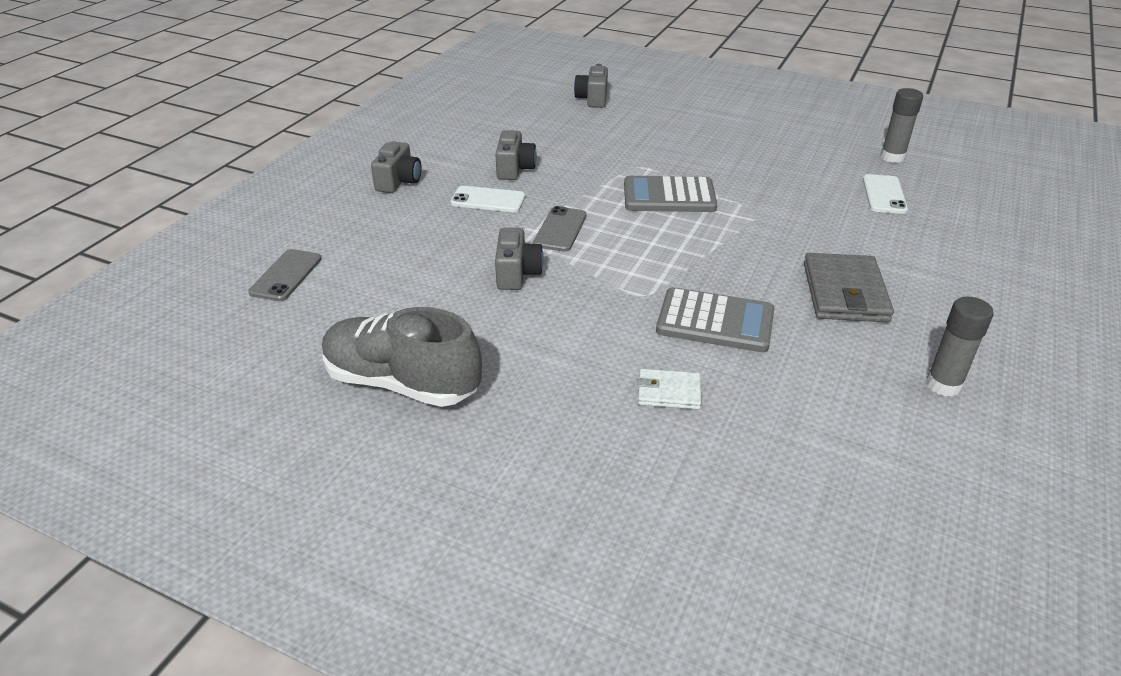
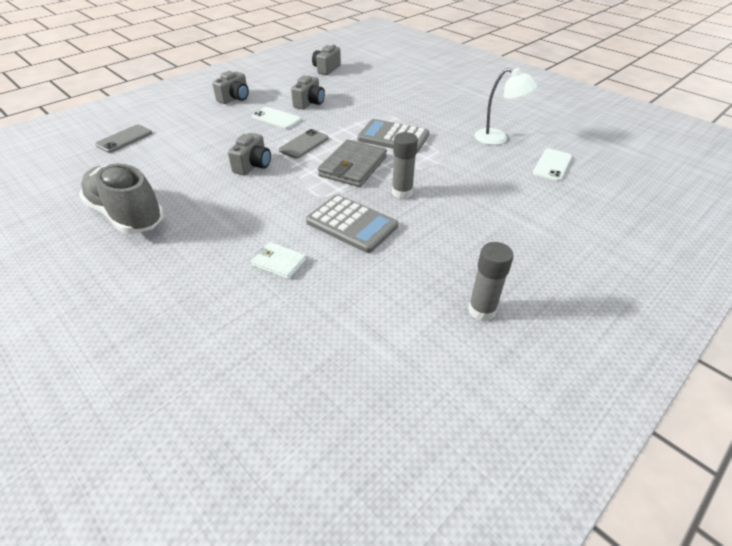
camera: 20 degrees right, 5 degrees up
grey camera [574,64,608,108] -> grey camera moved to [312,45,341,75]
grey wallet [804,253,894,322] -> grey wallet moved to [318,139,387,187]
grey glue stick [880,88,923,163] -> grey glue stick moved to [392,132,418,199]
none -> white lamp [474,68,537,145]

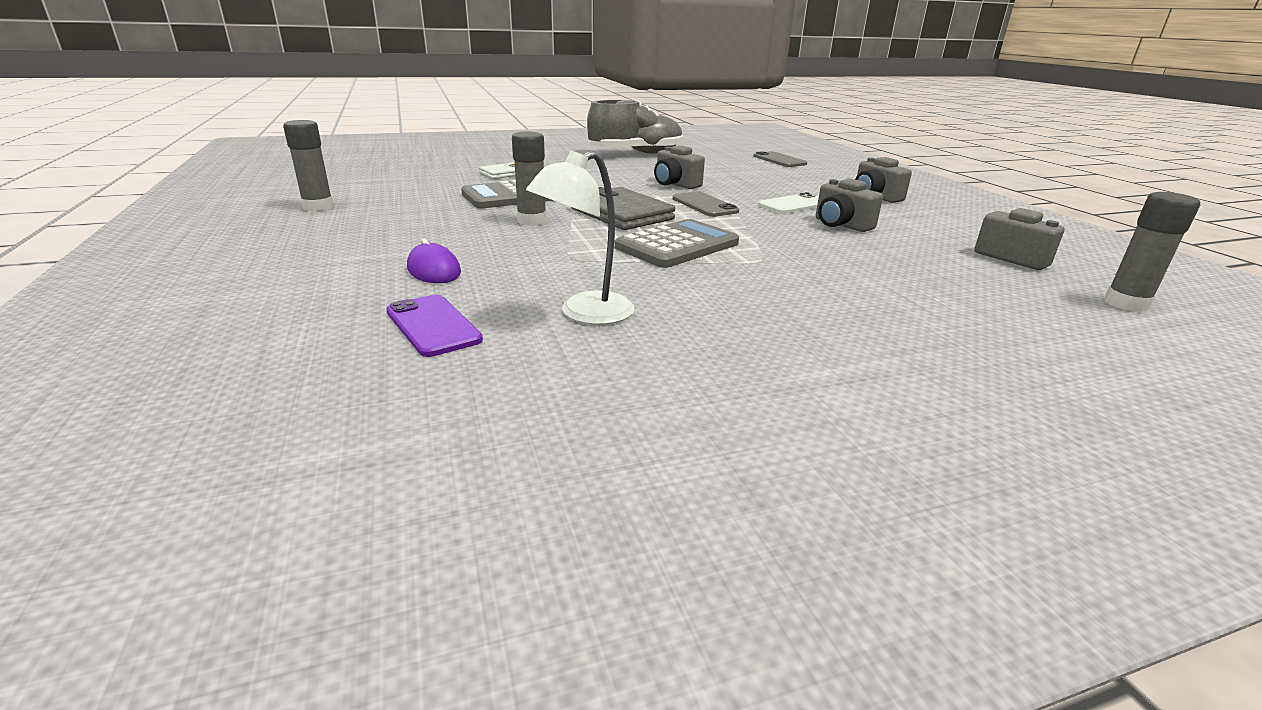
camera: 115 degrees right, 15 degrees down
white phone [533,149,572,181] -> purple phone [386,295,483,357]
none -> purple mouse [407,238,461,283]
none -> grey glue stick [1104,192,1200,312]

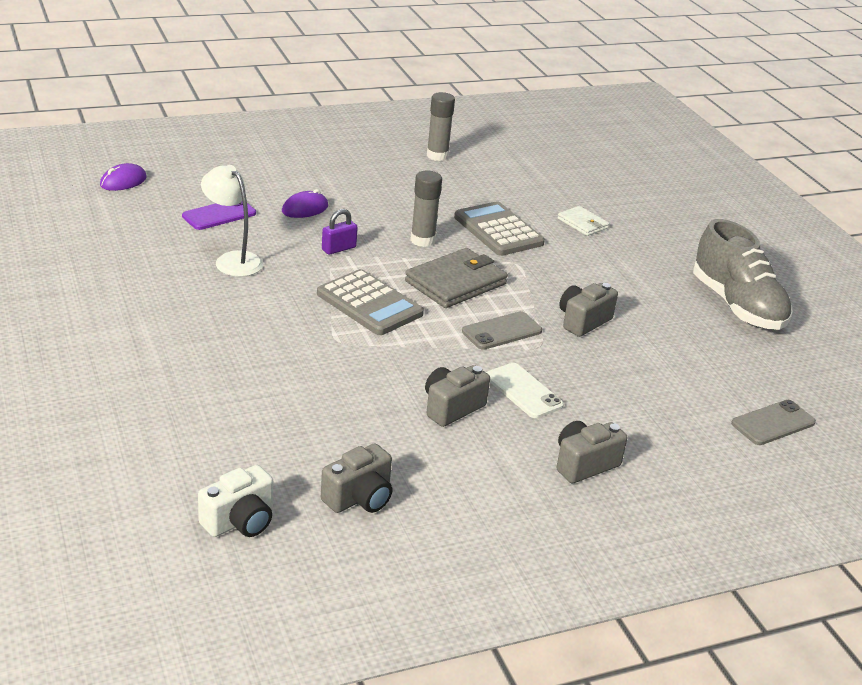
camera: 85 degrees right, 5 degrees up
grey glue stick [1104,192,1200,312] -> white camera [198,465,273,537]
none -> purple mouse [100,163,147,191]
none -> purple padlock [322,209,358,255]

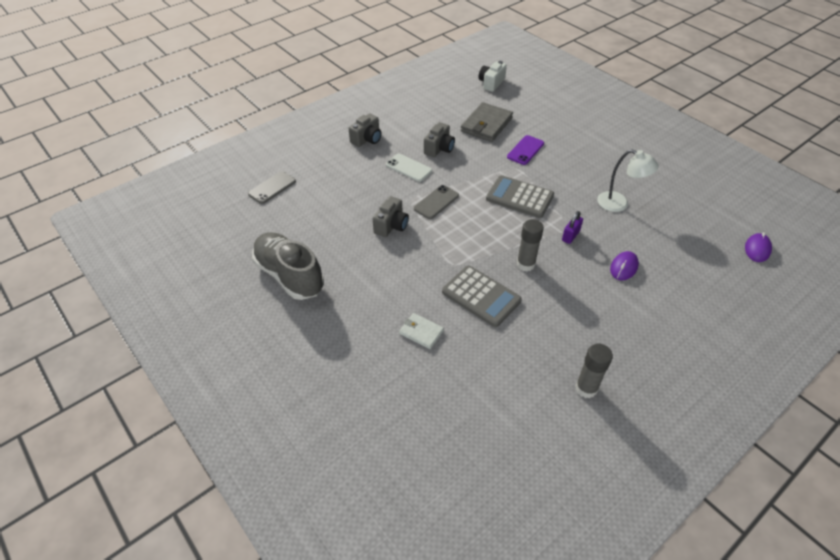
camera: 165 degrees right, 15 degrees up
purple phone [182,201,256,230] -> purple phone moved to [507,135,544,165]
grey camera [321,443,393,513] -> none
grey wallet [405,248,508,308] -> grey wallet moved to [461,102,513,142]

